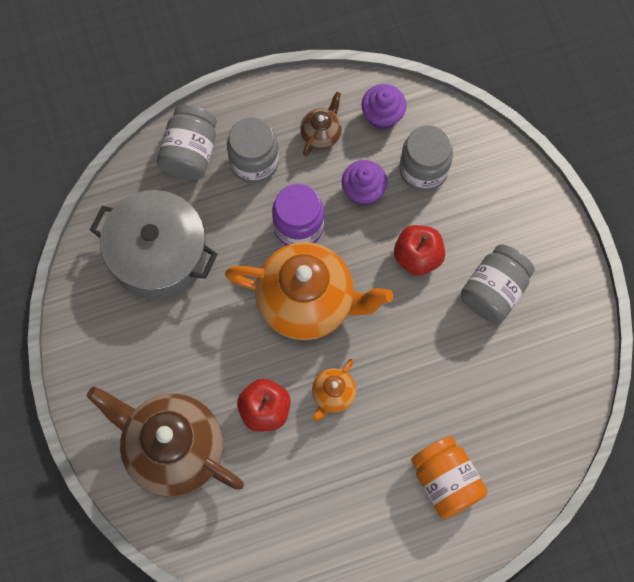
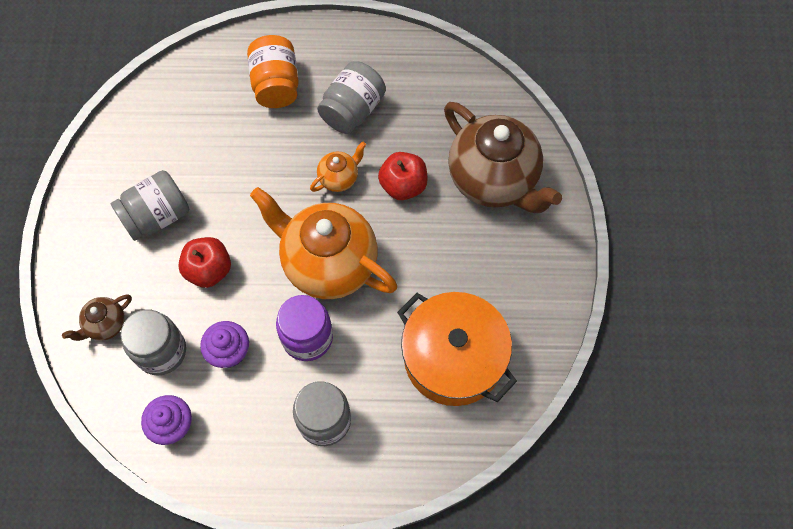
camera: 160 degrees left, 5 degrees down
grey pot [90,190,218,300] -> orange pot [397,292,517,406]
grey jar [157,105,217,180] -> grey jar moved to [317,61,386,134]
brown teapot [300,92,342,156] -> brown teapot moved to [62,294,132,341]

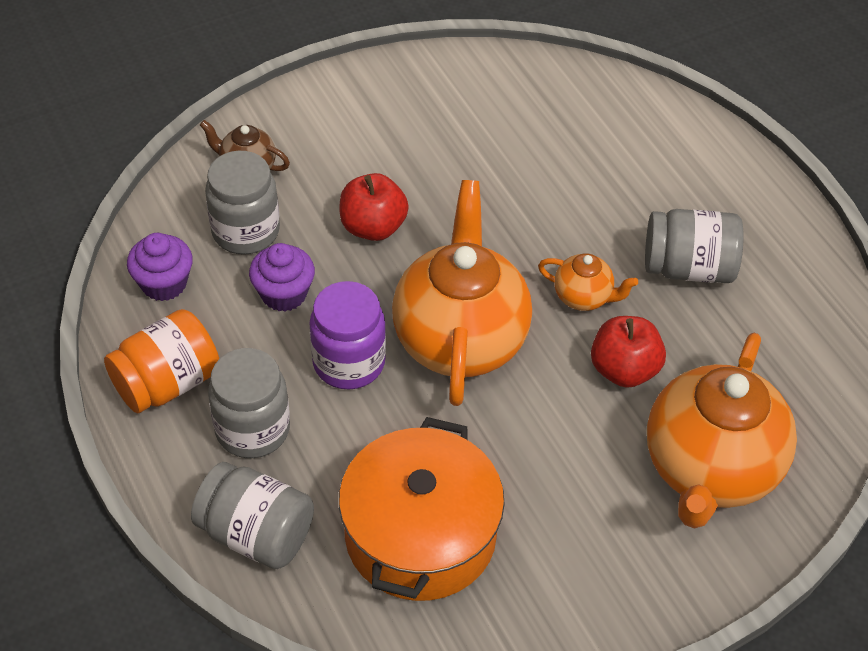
camera: 60 degrees right, 15 degrees down
grey jar [111,170,189,241] -> grey jar moved to [191,462,314,569]
orange jar [247,35,299,108] -> orange jar moved to [104,309,219,413]
brown teapot [444,102,562,213] -> orange teapot [647,333,797,529]

